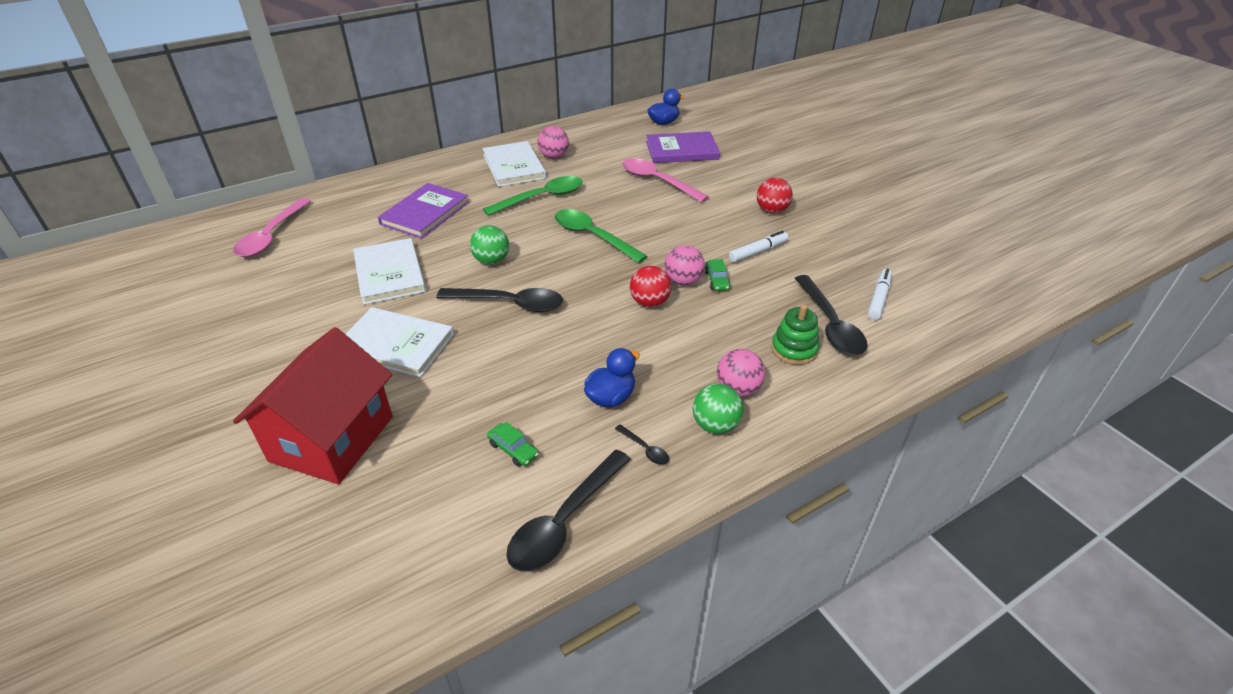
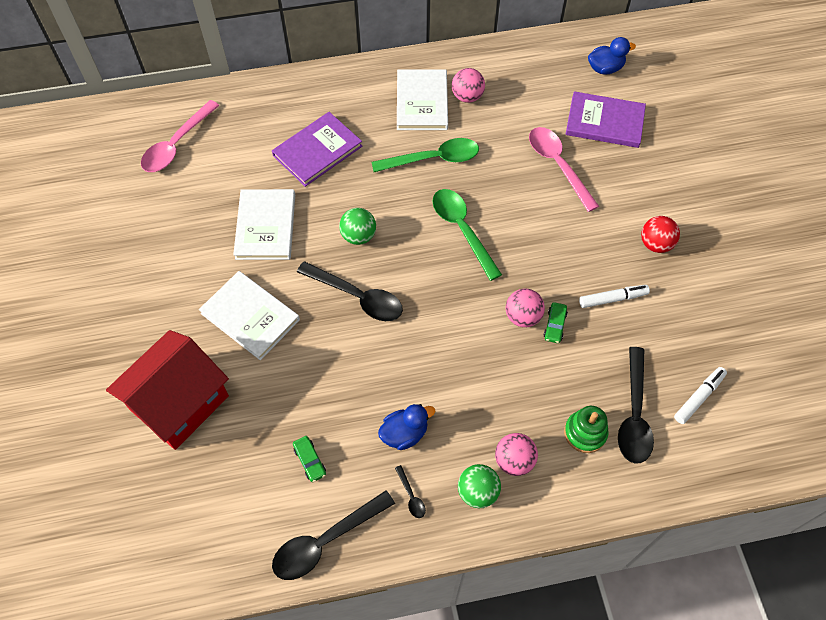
camera: 20 degrees right, 20 degrees up
red ball [630,266,672,307] -> none

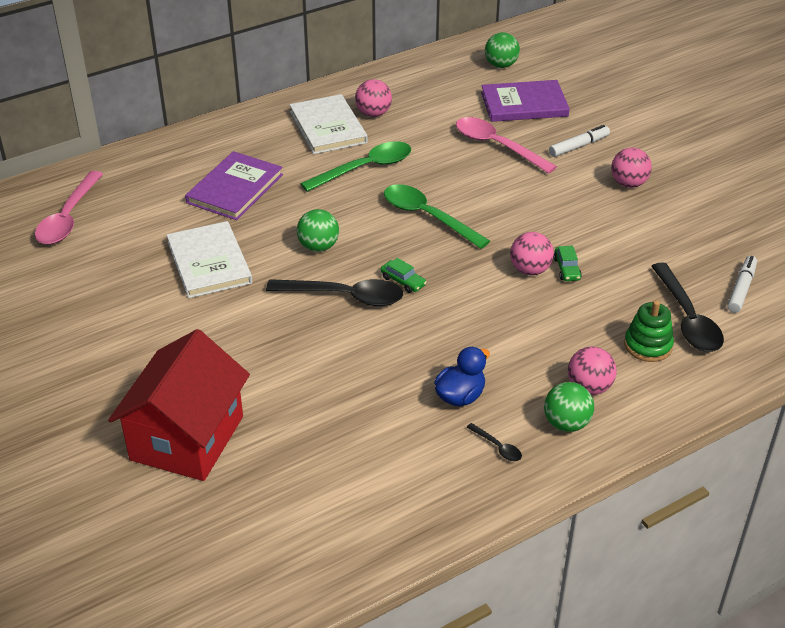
camera: 20 degrees left, 20 degrees down
white book [199,271,300,361] -> none
black spoon [272,491,395,580] -> none
green car [293,436,326,482] -> green car moved to [380,258,427,293]
white marker [579,285,650,308] -> white marker moved to [549,125,610,157]
blue duck [588,37,636,74] -> green ball [485,32,520,68]
red ball [641,216,680,253] -> pink ball [611,148,652,188]

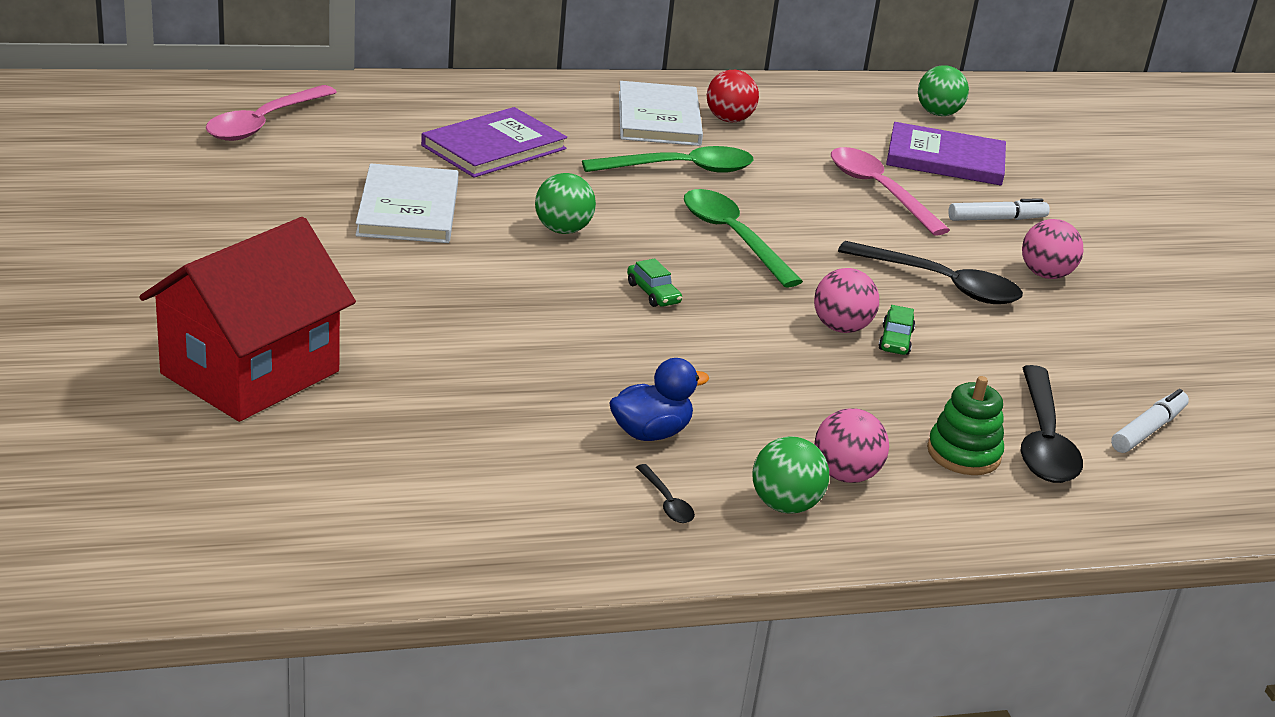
camera: 15 degrees right, 10 degrees down
black spoon [266,279,403,306] -> black spoon moved to [838,241,1023,304]
pink ball [355,79,392,117] -> red ball [707,70,759,122]

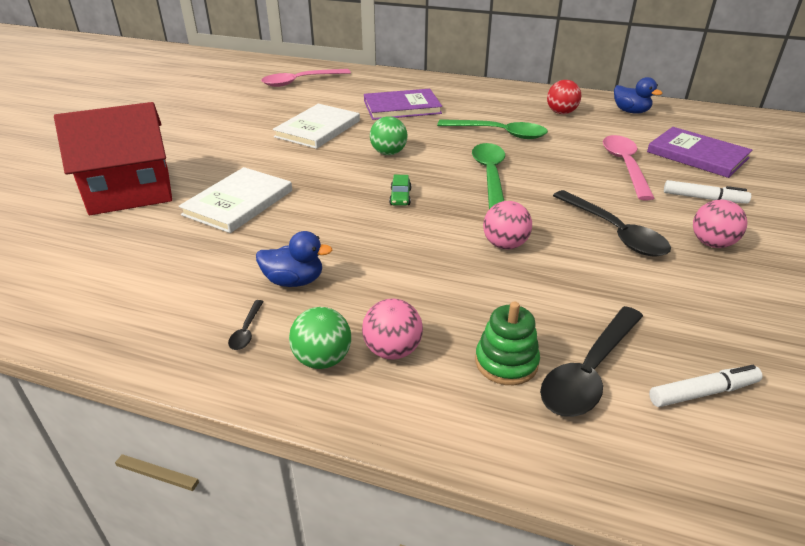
camera: 35 degrees right, 5 degrees up
white book [619,81,703,146] -> white book moved to [179,167,292,233]
green car [878,305,915,355] -> none
green ball [918,65,969,116] -> none
none -> blue duck [614,77,662,114]

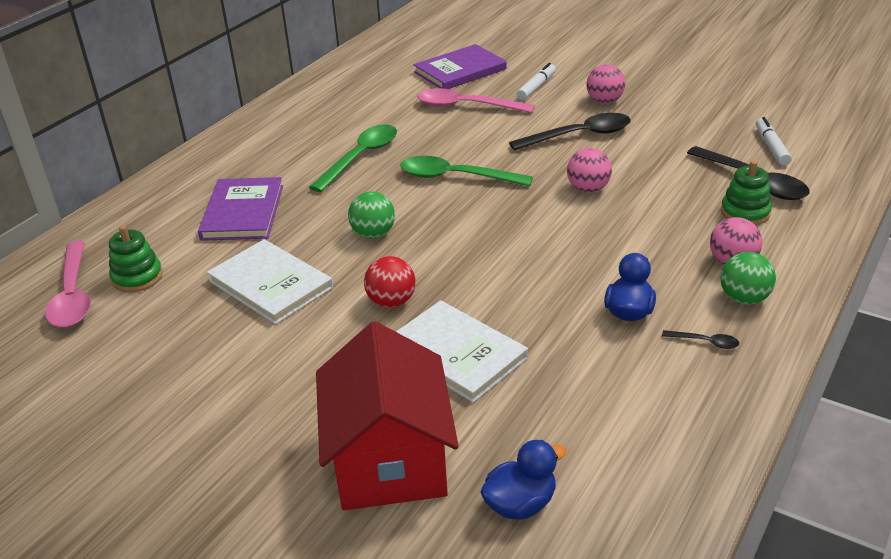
camera: 75 degrees left, 0 degrees up
green car [389,175,411,206] -> none
red ball [547,80,581,114] -> red ball moved to [364,256,416,308]
blue duck [614,77,662,114] -> blue duck moved to [481,440,566,520]
none -> green stacking toy [109,225,163,293]

